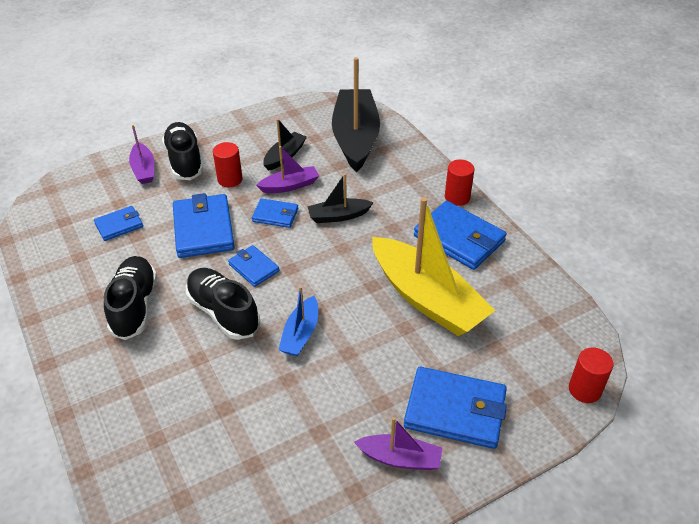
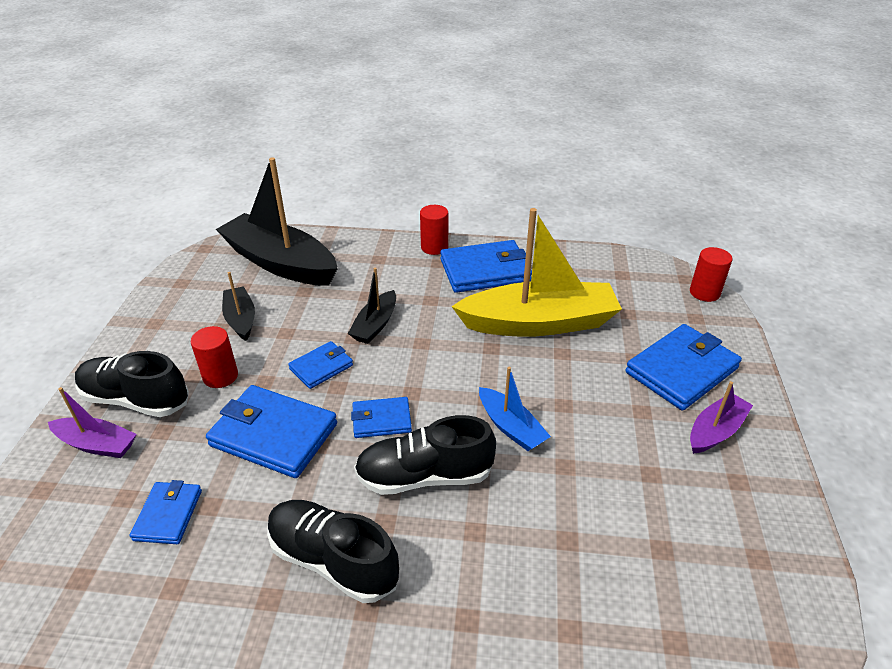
camera: 55 degrees left, 5 degrees down
purple boat [256,146,319,193] -> none

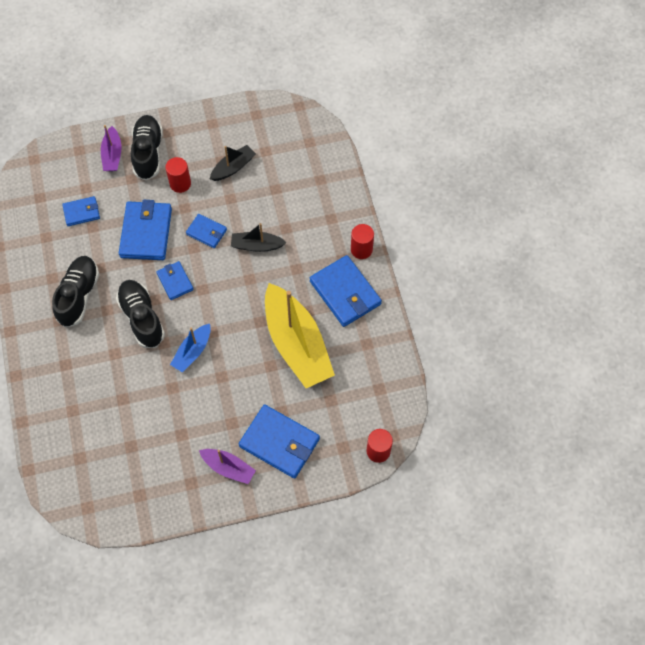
camera: 70 degrees right, 25 degrees up
black boat [216,157,338,286] -> none

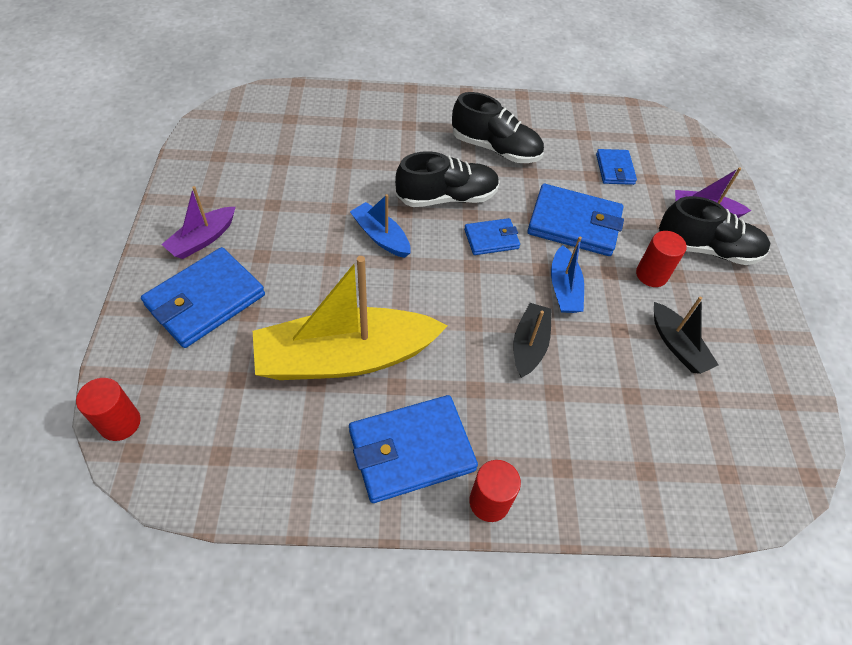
camera: 100 degrees right, 10 degrees down
blue wallet [186,214,227,248] -> blue boat [551,237,584,313]

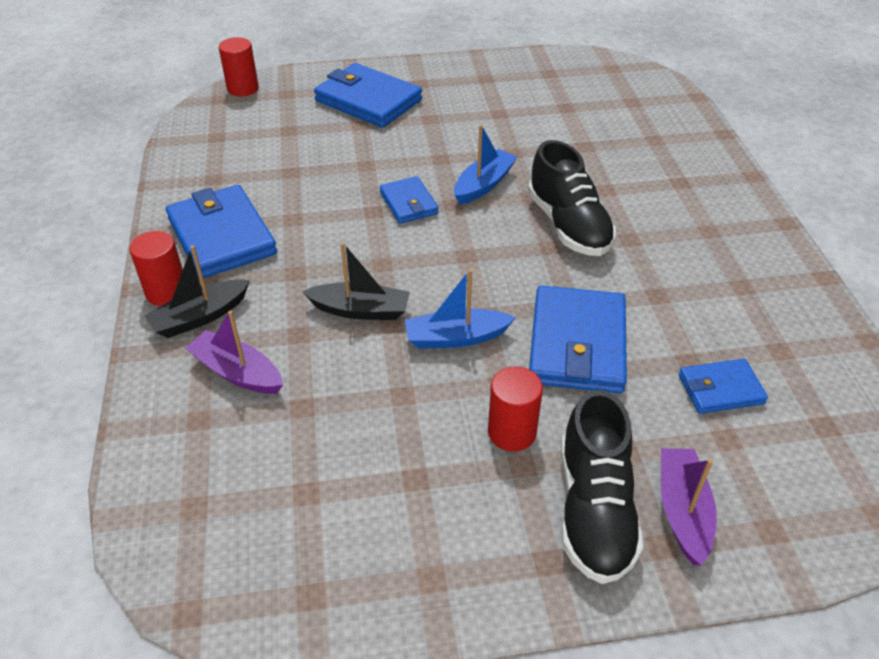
camera: 85 degrees right, 10 degrees down
purple boat [161,186,235,259] -> purple boat moved to [185,310,283,394]
yellow boat [253,256,448,380] -> none
black shoe [452,92,544,163] -> none
blue wallet [464,218,520,255] -> blue wallet moved to [380,176,439,224]
black boat [654,297,719,374] -> black boat moved to [144,245,250,338]

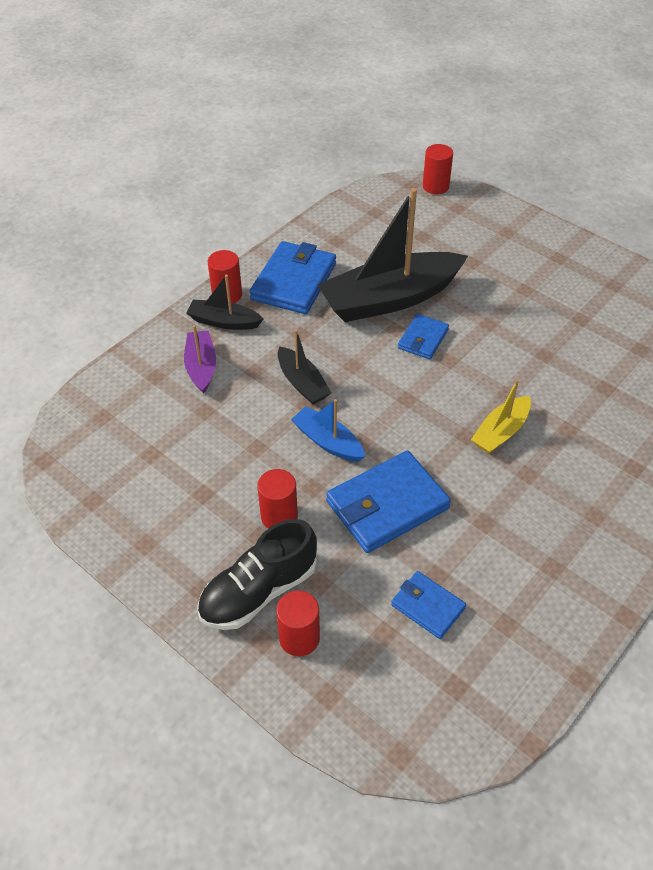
camera: 50 degrees right, 5 degrees up
blue wallet [314,63,422,128] -> none
blue boat [454,125,517,204] -> none
black shoe [528,140,616,256] -> yellow boat [471,379,531,454]
purple boat [661,448,717,565] -> red cylinder [276,591,320,656]
none -> black boat [317,188,468,322]

